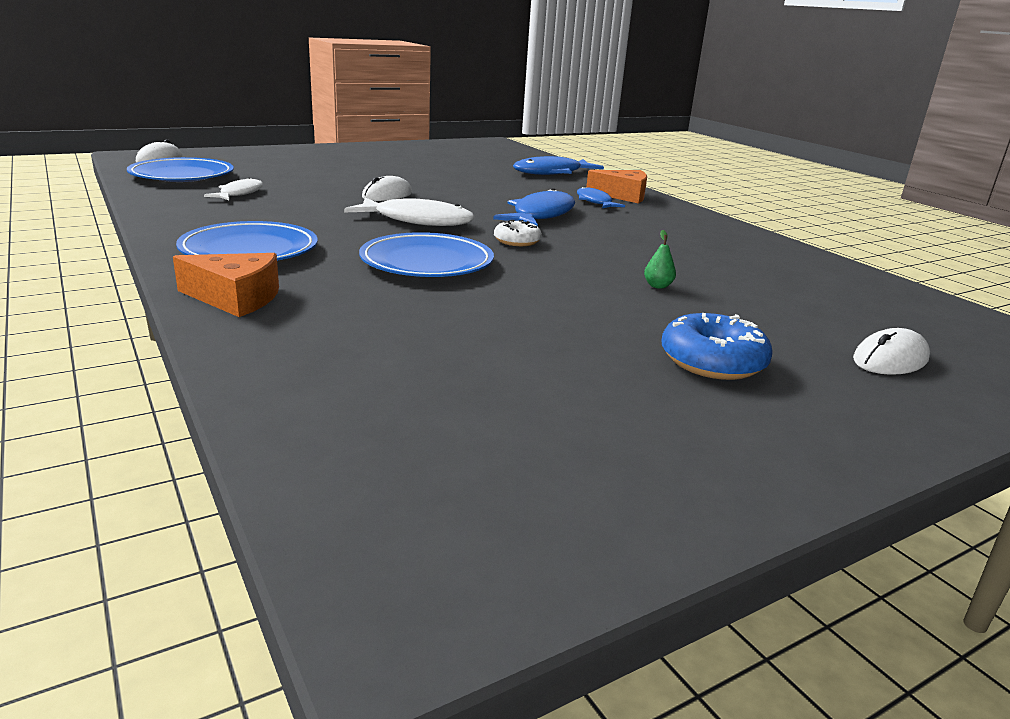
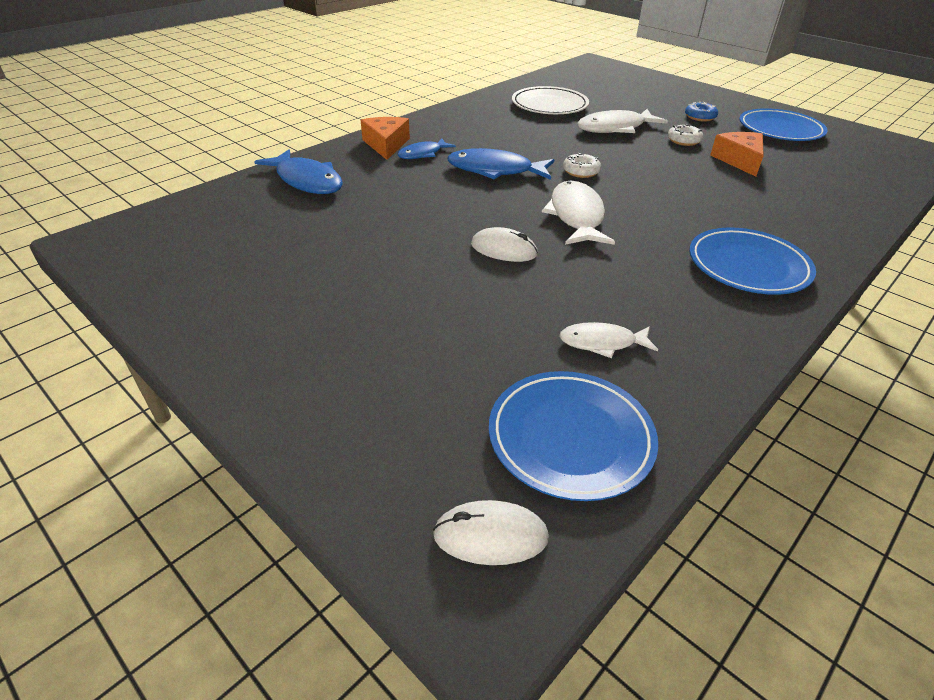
camera: 105 degrees left, 15 degrees up
orange cheese [173,253,279,317] -> orange cheese moved to [710,132,764,177]
blue plate [359,232,494,277] -> blue plate moved to [739,108,828,141]
green pear [644,230,676,289] -> white fish [577,109,668,133]
blue donut [662,313,773,380] -> blue donut [685,102,718,122], size x0.65
white mouse [853,328,930,375] -> none
none -> white plate [512,86,589,114]
none -> white donut [668,124,703,146]

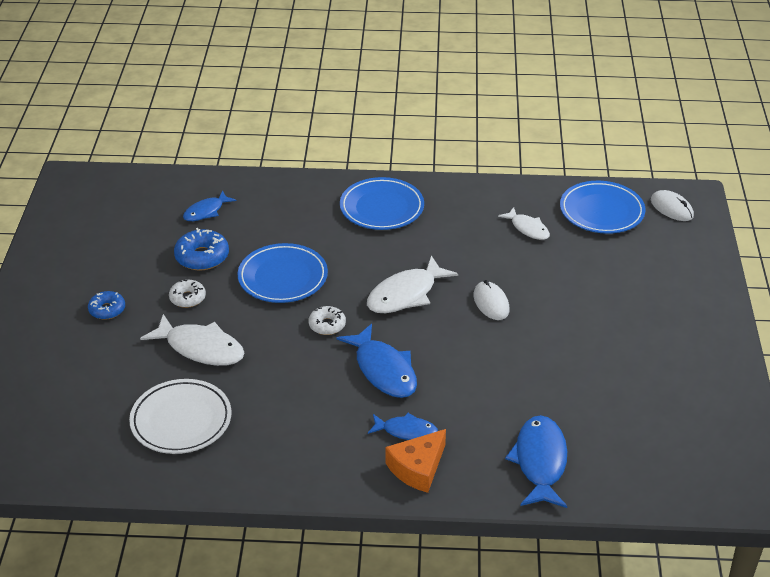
camera: 130 degrees left, 0 degrees up
orange cheese [710,132,764,177] -> blue donut [174,228,229,270]
blue plate [739,108,828,141] -> blue plate moved to [238,243,328,303]
none -> blue fish [183,191,236,221]

